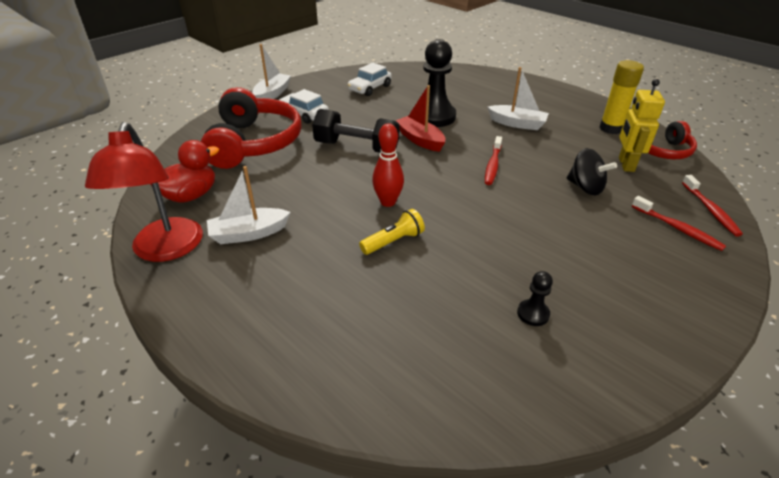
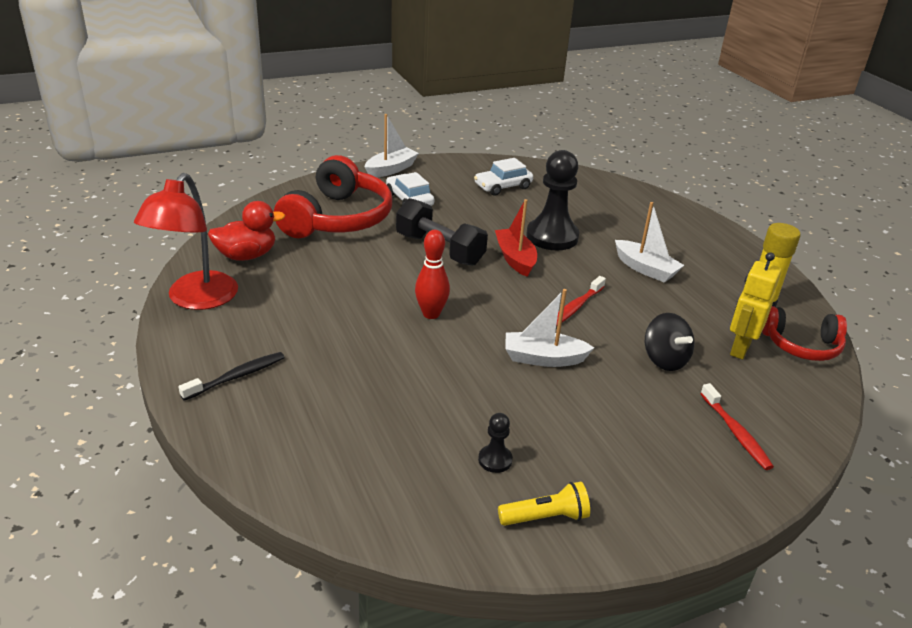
camera: 20 degrees right, 5 degrees down
white boat [207,166,291,244] -> white boat moved to [505,289,594,367]
yellow flashlight [359,209,425,255] -> yellow flashlight moved to [498,482,590,526]
red toothbrush [682,175,743,237] -> none
none -> black toothbrush [178,352,285,401]

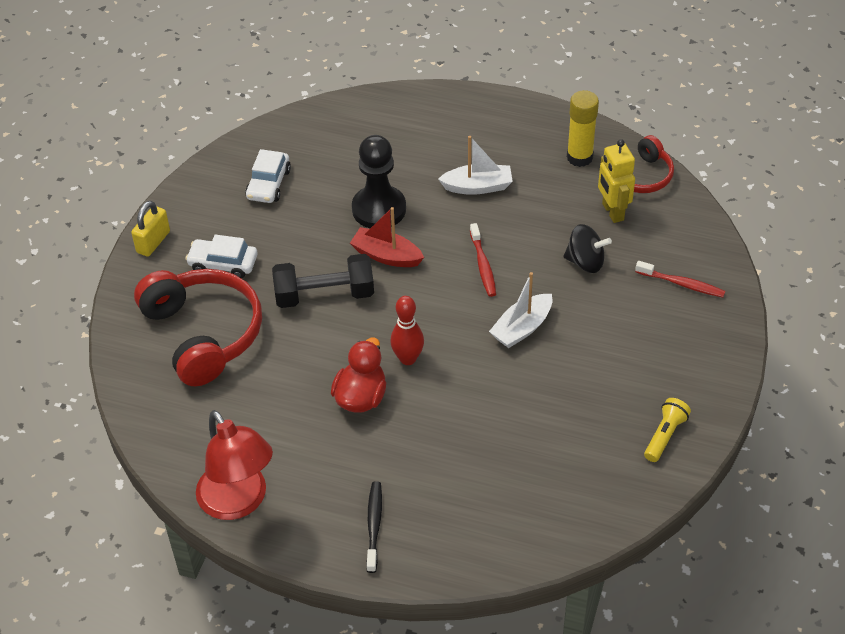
camera: 45 degrees left, 15 degrees up
red duck [208,201,285,261] -> red duck moved to [331,337,386,413]
white boat [365,114,419,177] -> yellow padlock [131,201,170,257]
black pawn [478,413,513,473] -> none

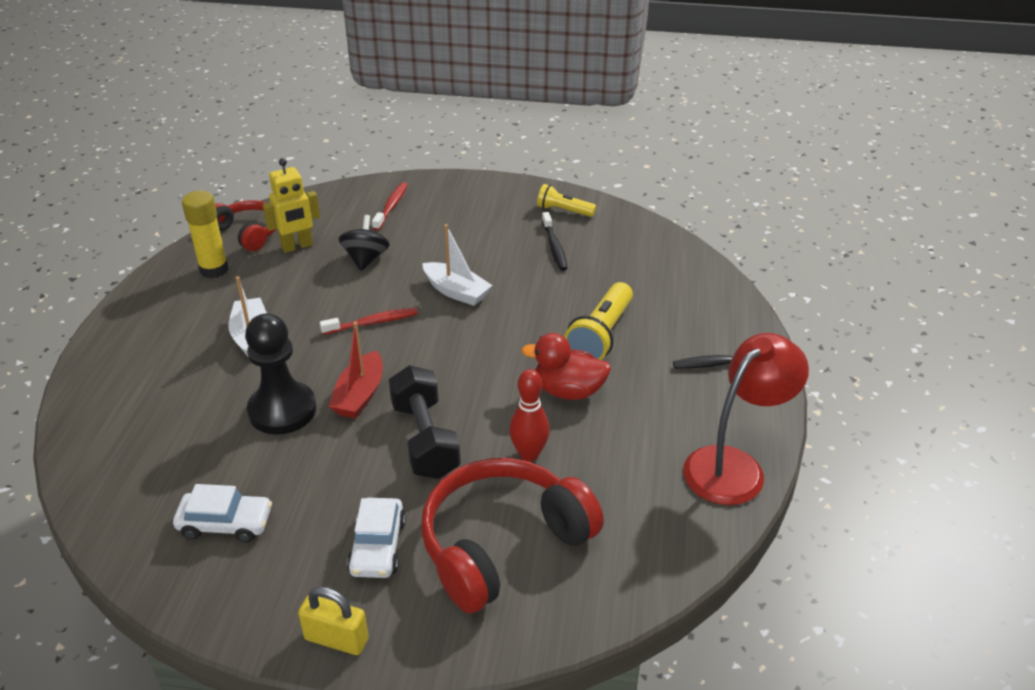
camera: 100 degrees left, 10 degrees down
red bowling pin [390,296,424,365] -> red bowling pin moved to [509,369,550,461]
none -> black toothbrush [542,212,568,271]
none -> yellow flashlight [564,282,633,360]

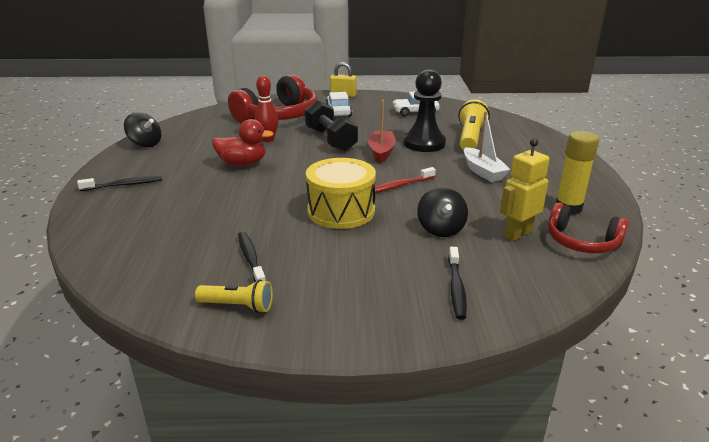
camera: 170 degrees right, 10 degrees down
red toothbrush [372,182,408,231] -> black toothbrush [448,247,467,320]
white boat [422,224,492,306] -> yellow drum [306,158,376,229]
yellow flashlight [564,282,633,360] -> yellow flashlight moved to [458,99,490,150]
red lamp [683,333,809,505] -> black spinning top [124,113,161,147]

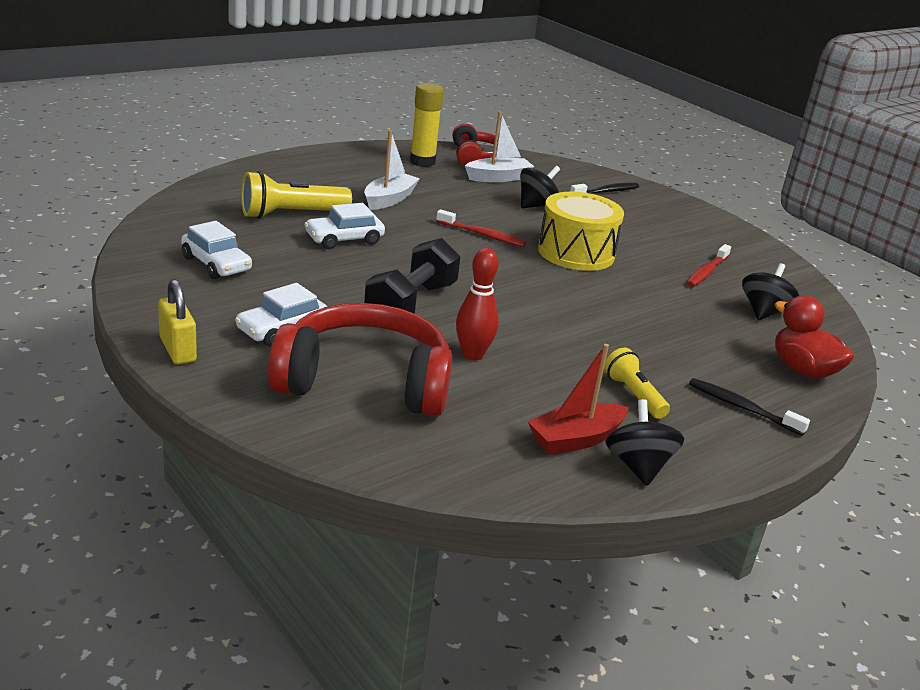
camera: 130 degrees left, 0 degrees up
yellow flashlight [195,280,273,313] -> yellow flashlight moved to [604,348,670,419]
red duck [212,119,274,166] -> red duck moved to [774,295,855,379]
black toothbrush [238,232,266,282] -> red toothbrush [686,244,731,287]
red boat [368,100,396,163] -> red boat moved to [528,344,629,455]
black pawn [404,69,446,152] -> white car [304,203,385,249]
yellow robot [500,138,550,241] -> white boat [465,111,534,182]
none -> black spinning top [742,263,799,320]

